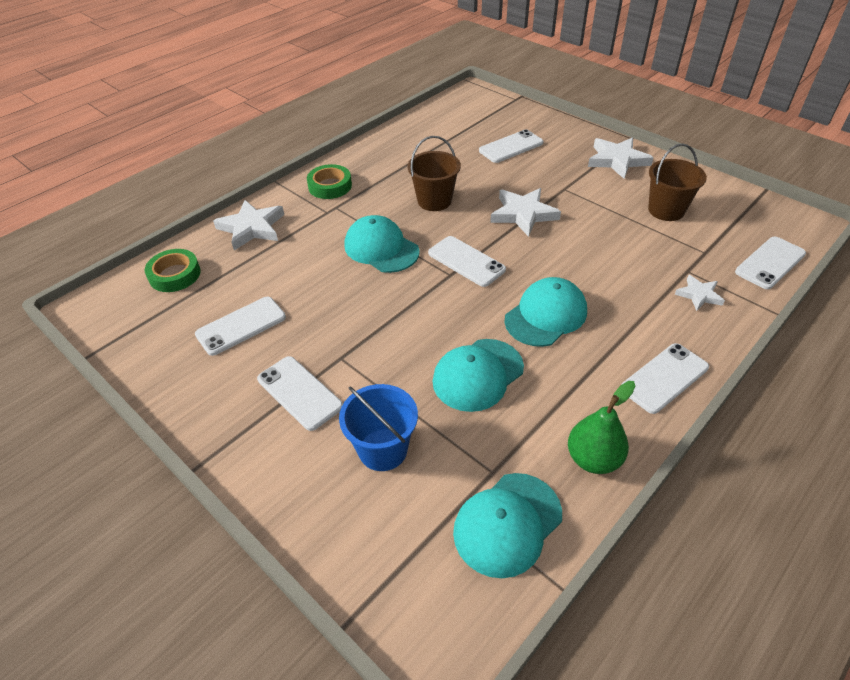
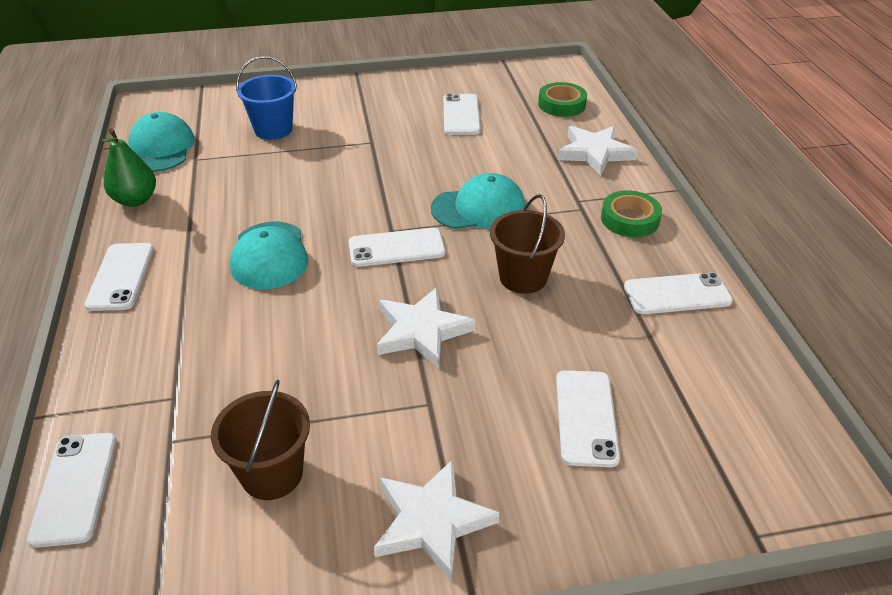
camera: 125 degrees right, 5 degrees down
white phone [257,356,343,431] -> white phone moved to [624,272,733,314]
turquoise cap [433,339,524,412] -> none
white star [675,275,725,311] -> none

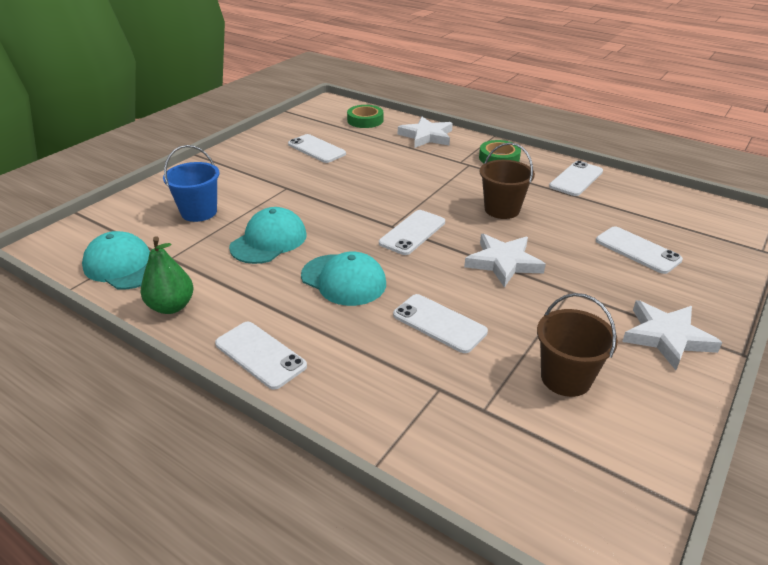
camera: 45 degrees left, 5 degrees down
white phone [27,433,117,548] -> white phone moved to [393,294,488,353]
turquoise cap [431,173,525,229] -> turquoise cap moved to [229,207,307,264]

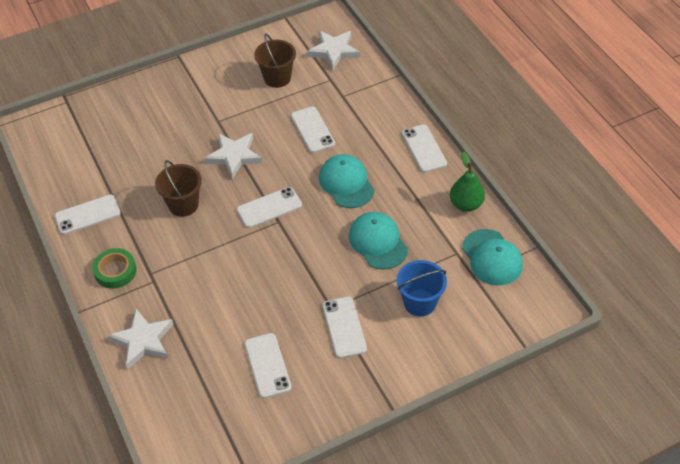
camera: 150 degrees left, 15 degrees up
turquoise cap [229,207,307,264] -> turquoise cap turned 90 degrees clockwise [349,212,408,270]
green tape [347,105,383,128] -> none
white phone [596,226,683,274] -> white phone moved to [322,296,367,358]
white star [622,300,722,370] -> white star moved to [307,31,360,70]

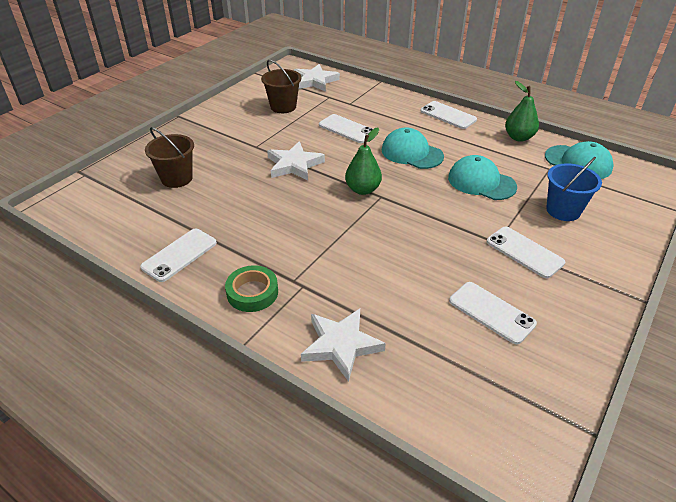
camera: 30 degrees left, 10 degrees down
brown bucket [155,160,202,217] -> brown bucket moved to [145,127,194,188]
white phone [237,187,302,228] -> green pear [345,128,382,195]

